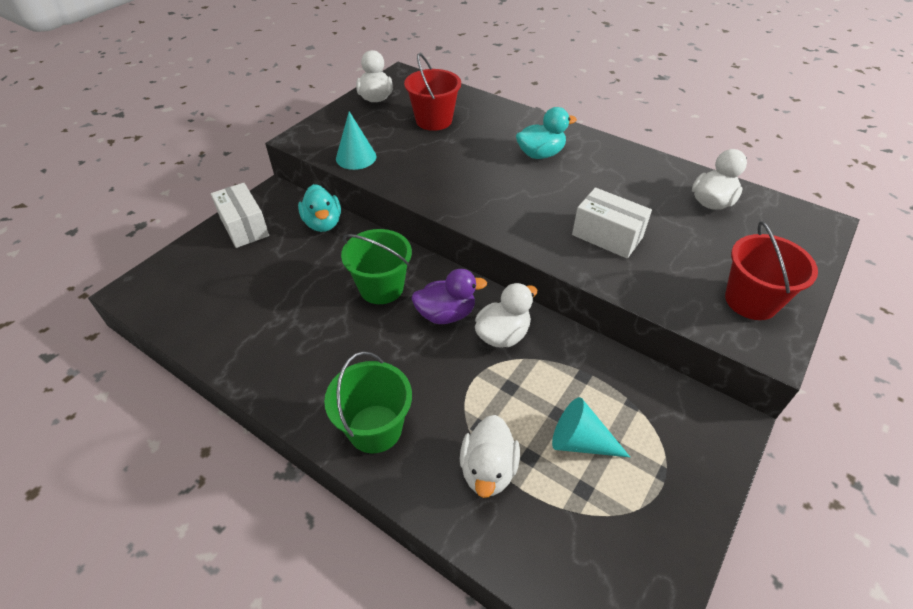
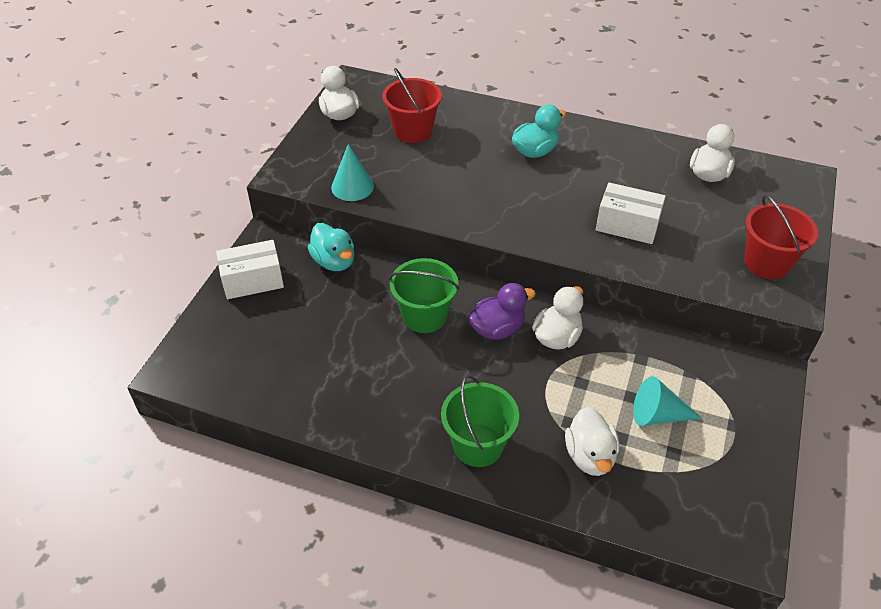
camera: 15 degrees left, 0 degrees up
white box [211,183,269,248] -> white box turned 60 degrees counterclockwise [216,240,284,299]

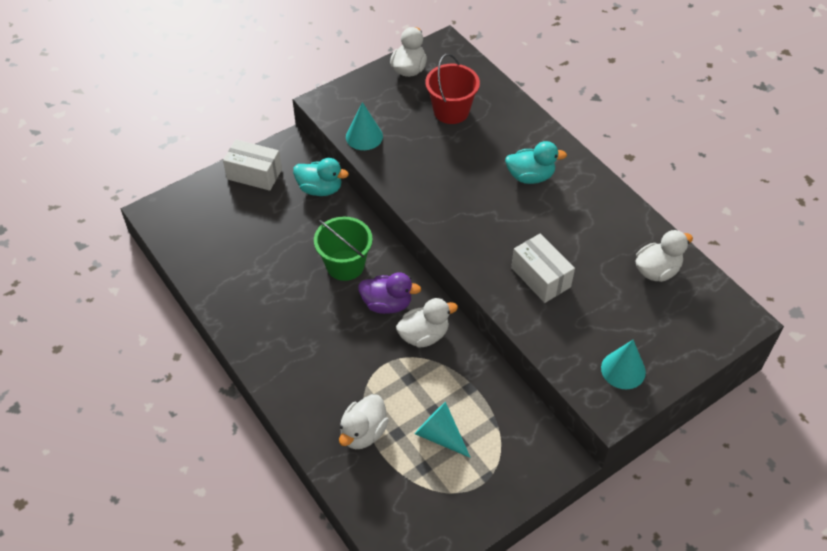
camera: 35 degrees right, 5 degrees up
turquoise duck [307,223,355,271] -> turquoise duck turned 75 degrees counterclockwise [293,158,349,196]
green bucket [441,375,519,467] -> none
red bucket [744,195,818,279] -> turquoise cone [601,340,646,389]

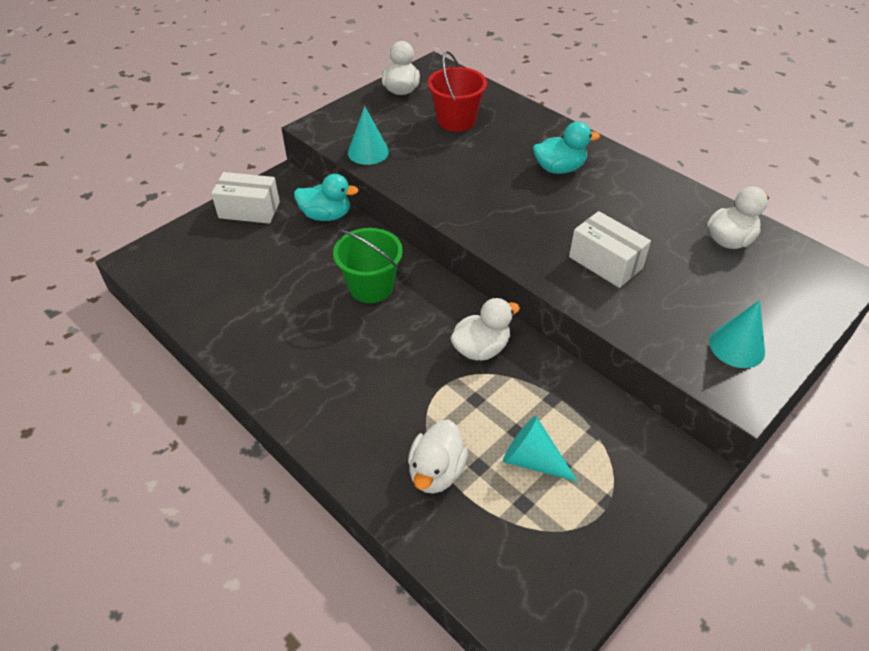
camera: 10 degrees left, 5 degrees down
purple duck [358,272,421,314] -> none

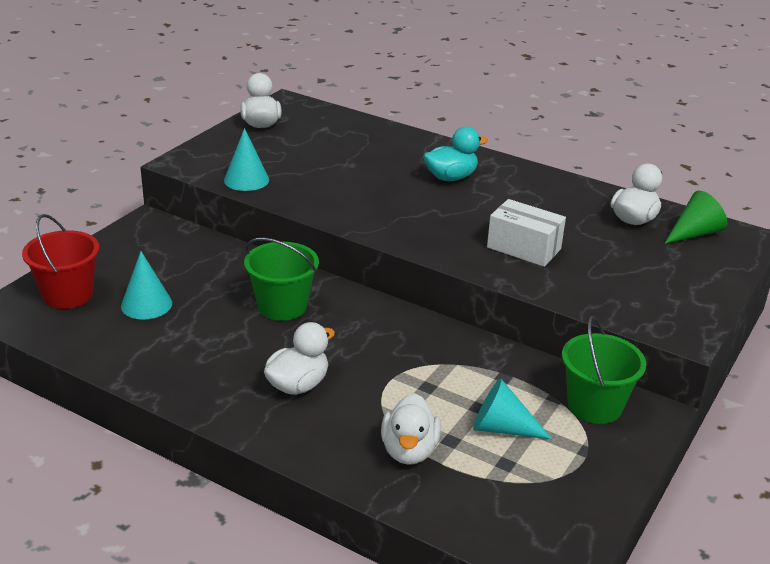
camera: 15 degrees left, 15 degrees down
white box [211,172,280,224] -> none
turquoise duck [294,174,359,221] -> none
red bucket [428,51,487,132] -> red bucket moved to [22,214,99,309]
white duck [450,298,520,361] -> white duck moved to [264,322,335,395]
turquoise cone [709,300,765,368] -> turquoise cone moved to [121,251,172,320]
none -> green bucket [562,316,646,424]
none -> green cone [664,191,728,244]

